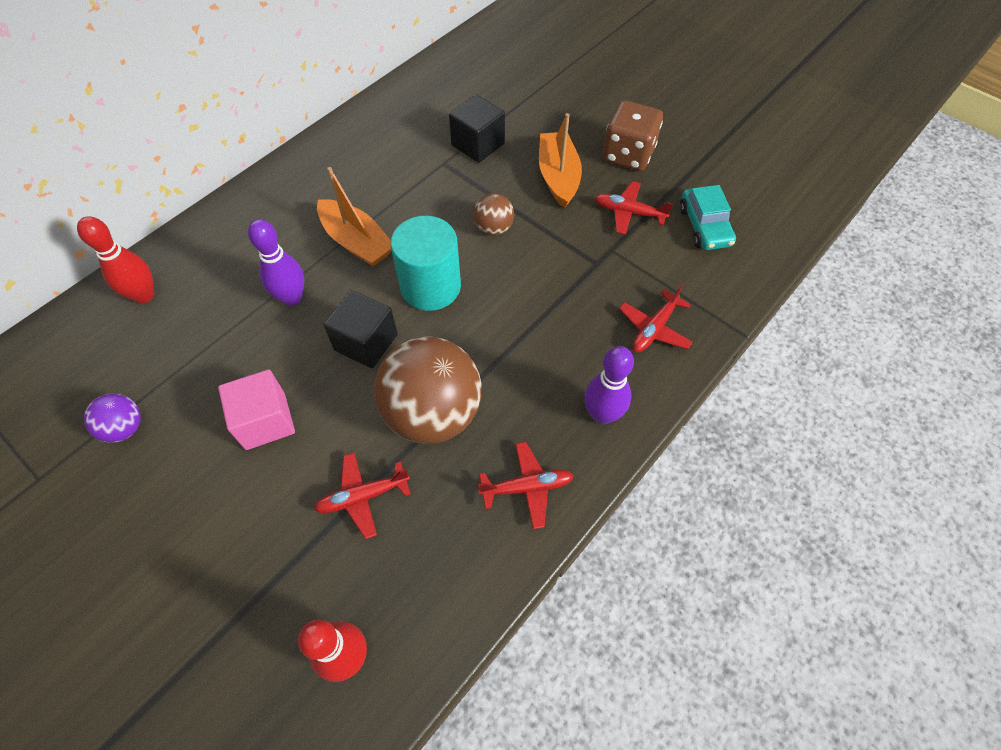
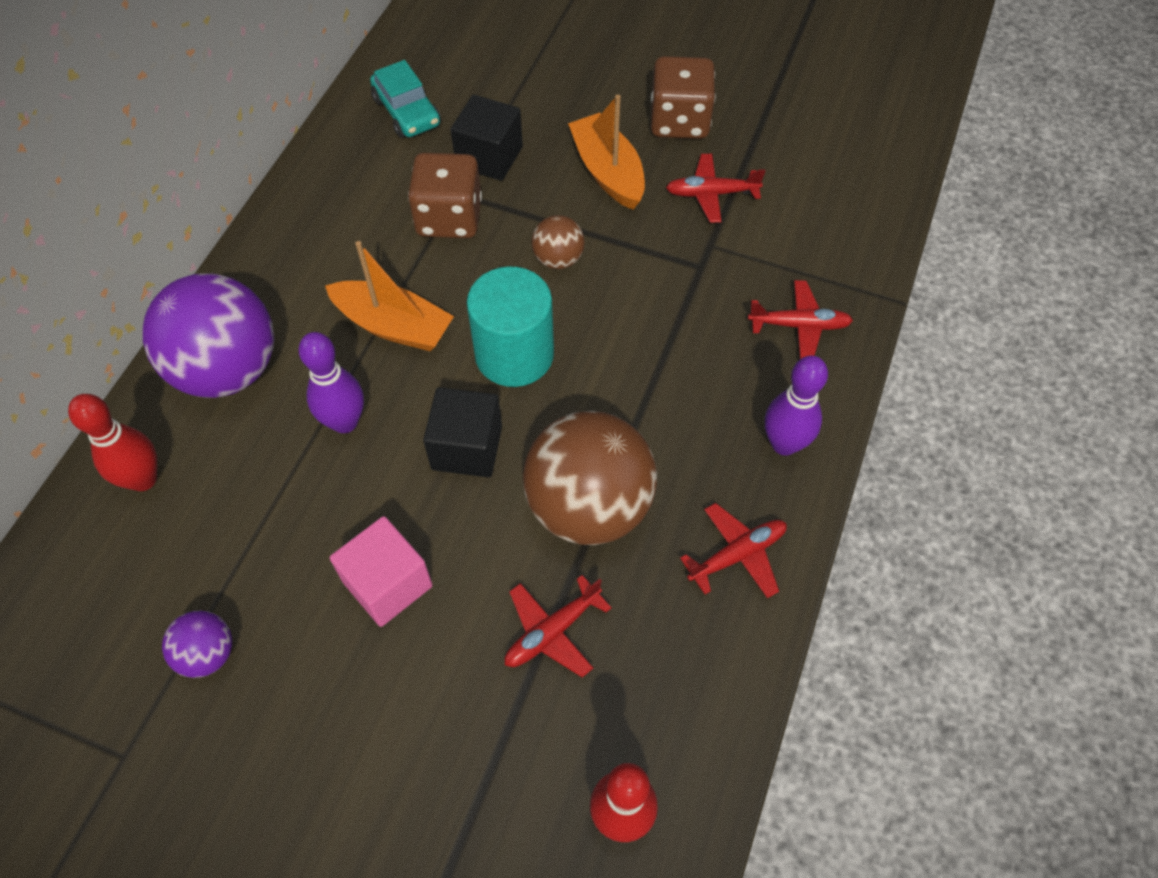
camera: 20 degrees left, 0 degrees up
red plane [619,284,693,352] -> red plane turned 105 degrees counterclockwise [748,280,853,359]
turquoise car [680,185,736,250] -> turquoise car moved to [370,60,441,138]
none -> purple ball [142,273,274,398]
none -> brown dice [408,153,482,238]

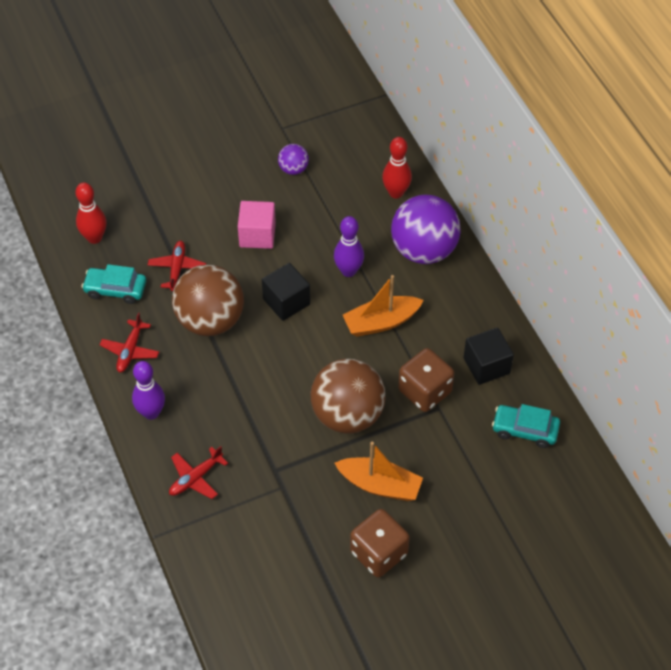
camera: 135 degrees right, 5 degrees down
black cube [451,95,523,181] -> black cube moved to [463,327,514,385]
turquoise cylinder [466,267,554,387] -> none
brown ball [532,215,585,269] -> brown ball [311,359,386,434], size x2.13
red plane [666,154,765,223] -> none
none -> turquoise car [82,264,146,304]

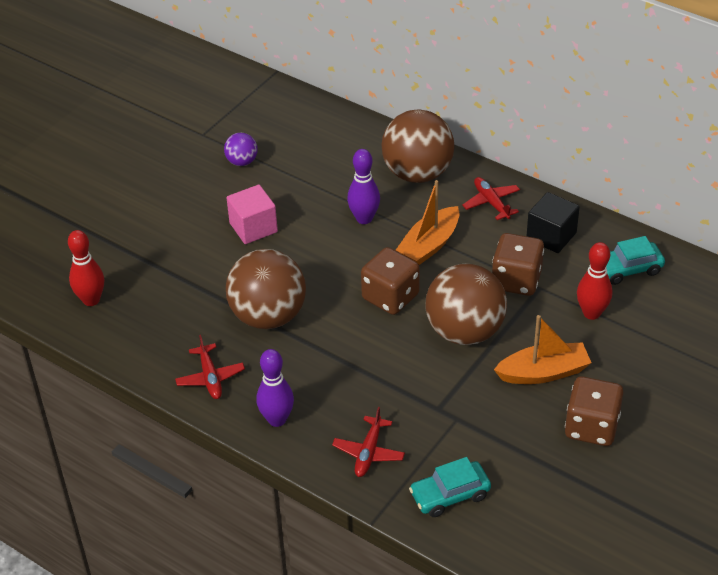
camera: 30 degrees left, 10 degrees down
turquoise car [82,264,146,304] -> turquoise car moved to [409,457,491,517]
red plane [148,241,206,291] -> red plane moved to [462,177,520,220]
black cube [262,263,310,321] -> none
red bowling pin [382,137,412,198] -> red bowling pin moved to [577,242,612,320]
purple ball [391,195,461,264] -> brown ball [381,110,455,183]
none -> brown dice [361,247,420,315]

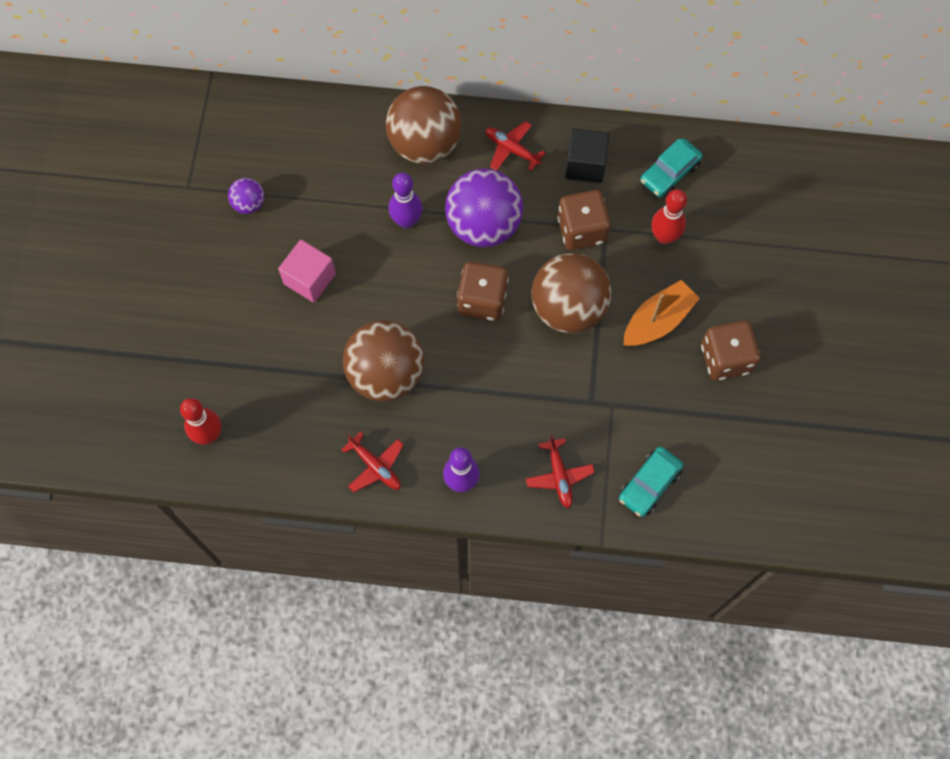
camera: 30 degrees left, 25 degrees up
orange boat [396,180,460,265] -> purple ball [445,168,523,247]

